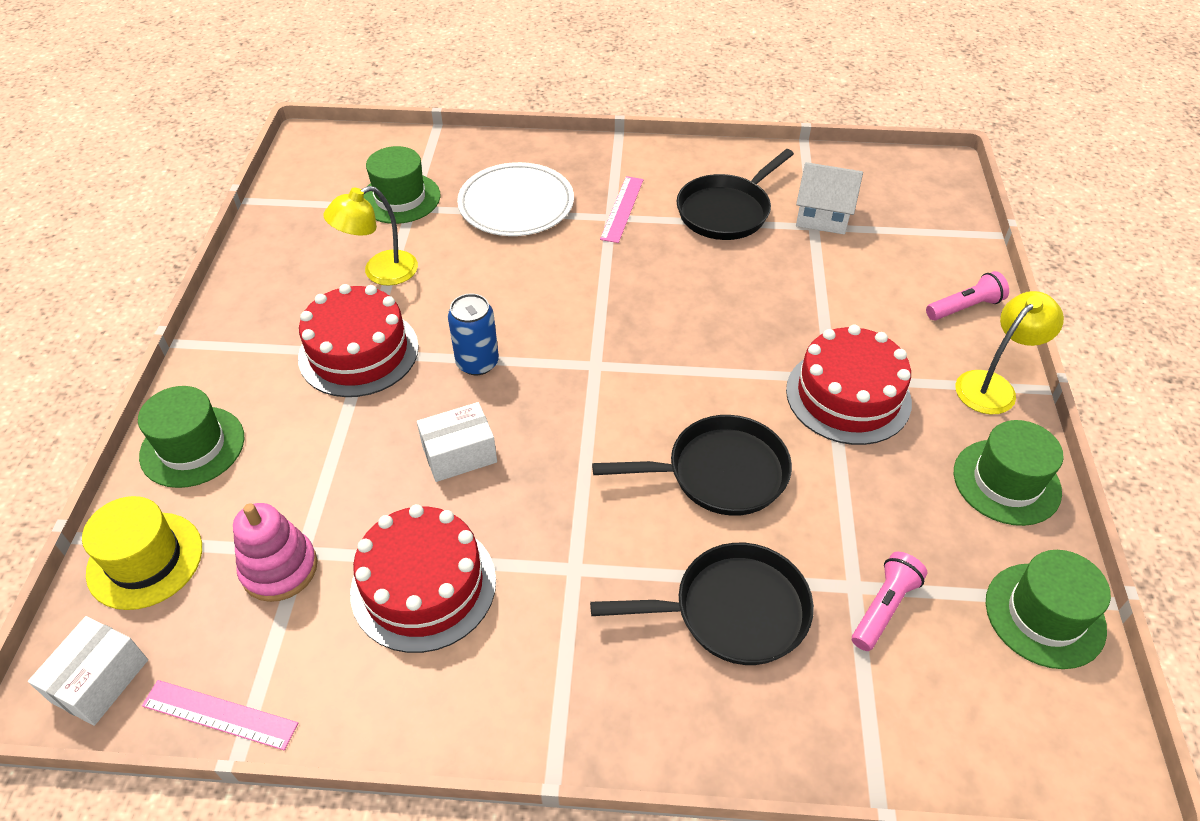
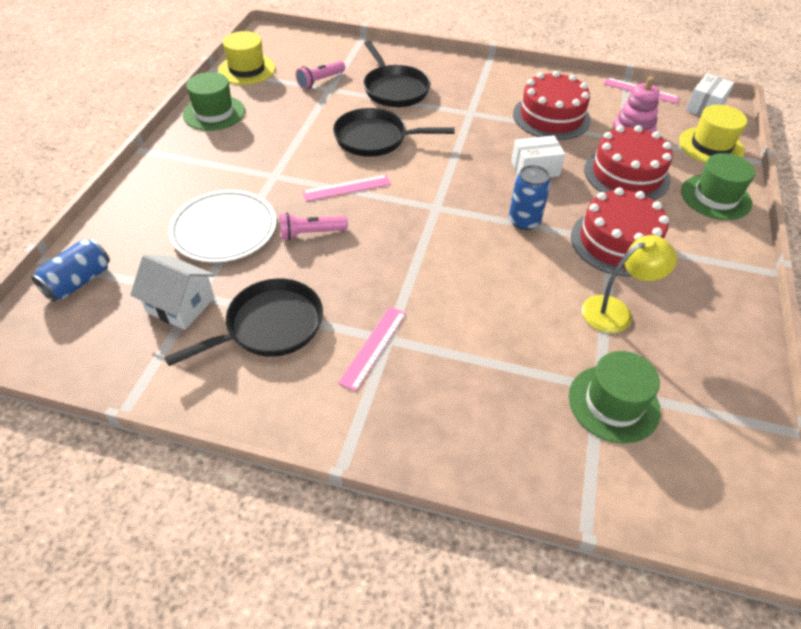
camera: 170 degrees left, 0 degrees up
white plate [457,162,574,236] -> white plate moved to [168,189,276,263]
black pan [590,543,814,665] -> black pan turned 120 degrees counterclockwise [363,41,431,107]
red cake [786,325,912,445] -> red cake moved to [584,125,673,200]
pink flashlight [926,271,1009,320] -> pink flashlight moved to [280,213,348,240]
yellow lamp [955,291,1064,414] -> none
green hat [986,550,1111,669] -> yellow hat [218,31,275,85]
none -> blue can [31,239,110,302]
none -> pink ruler [302,175,391,202]

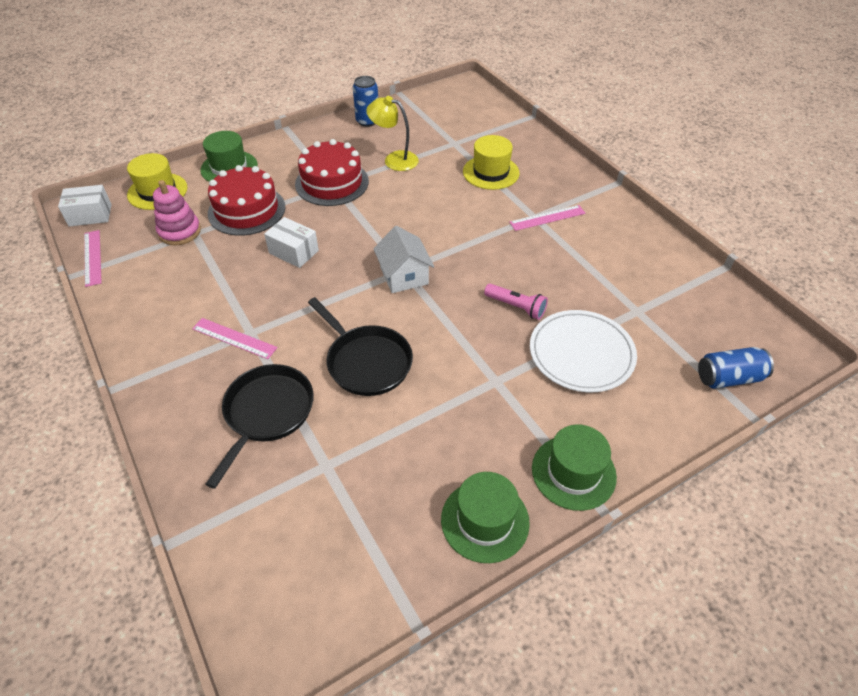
camera: 135 degrees left, 0 degrees up
white house [130,255,215,330] -> white house moved to [373,226,434,293]
black pan [164,279,323,366] -> none
yellow hat [218,31,275,85] -> yellow hat moved to [463,135,519,190]
pink flashlight [296,61,345,89] -> none
pink ruler [302,175,391,202] -> pink ruler moved to [192,318,278,359]
blue can [509,165,551,230] -> blue can moved to [353,76,378,127]
red cake [513,71,591,140] -> none
green hat [568,351,661,444] -> green hat moved to [532,424,617,511]

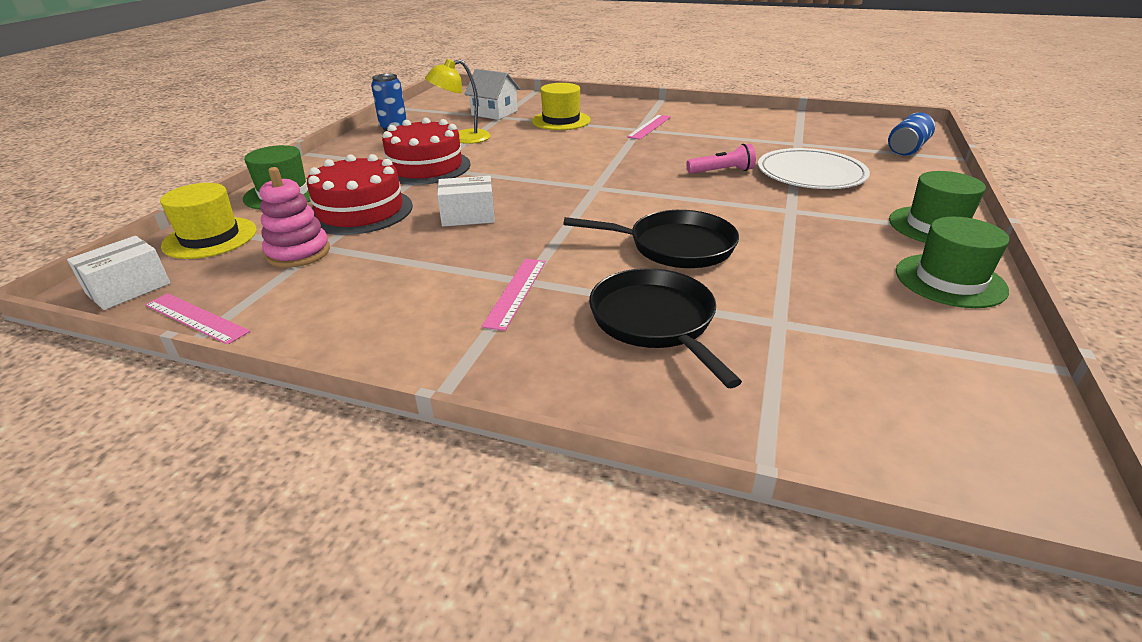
camera: 40 degrees left, 15 degrees down
pink ruler [192,318,278,359] -> pink ruler turned 60 degrees counterclockwise [481,259,546,331]
white house [373,226,434,293] -> white house moved to [465,69,521,120]

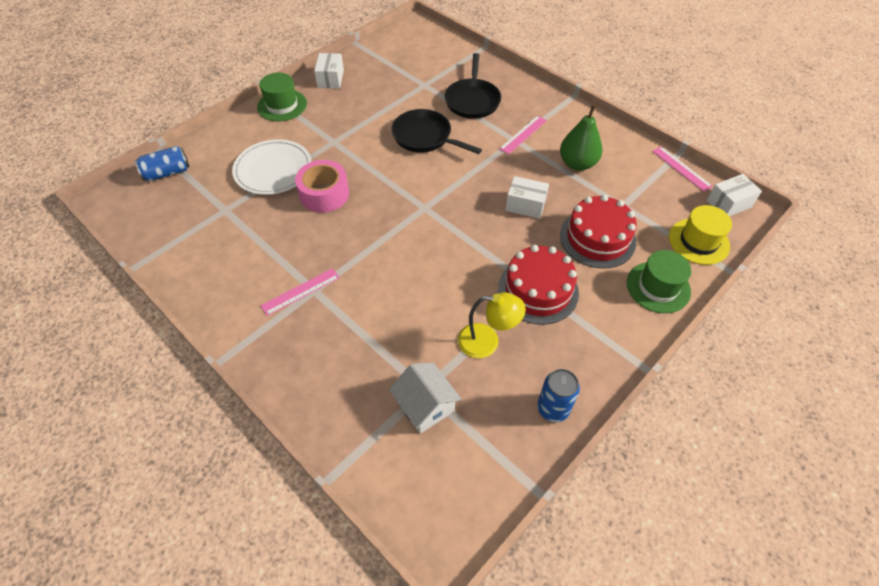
camera: 155 degrees left, 20 degrees up
pink stacking toy [259,167,330,268] -> none
yellow hat [532,83,591,130] -> none
pink flashlight [686,144,756,174] -> pink tape [295,160,349,213]
green hat [896,217,1009,308] -> white box [314,53,344,88]
none -> green pear [560,105,603,171]

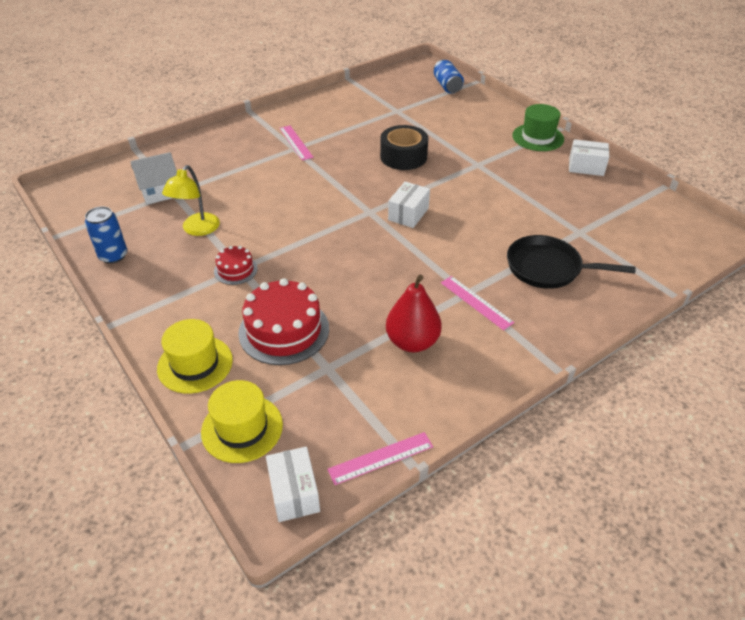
camera: 100 degrees right, 10 degrees down
white plate [232,139,312,195] -> none
pink tape [295,160,349,213] -> black tape [380,125,428,170]
black pan [391,109,482,154] -> none
red cake [498,245,579,325] -> red cake [214,246,258,285], size x0.52
white box [505,176,549,219] -> white box moved to [388,182,430,228]
green pear [560,105,603,171] -> red pear [386,274,442,352]
green hat [627,250,691,313] -> yellow hat [157,319,233,394]

